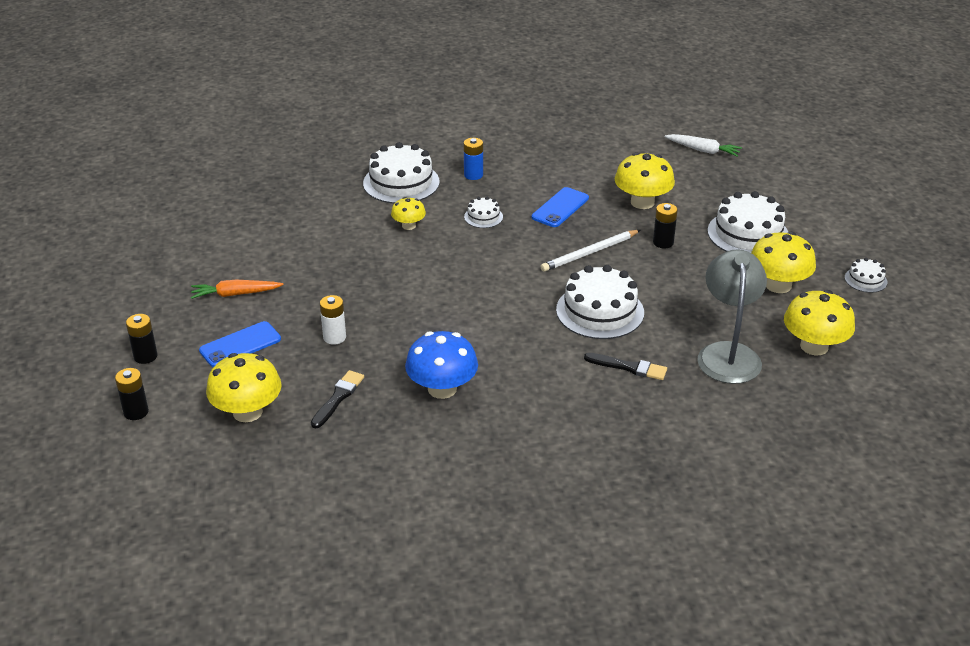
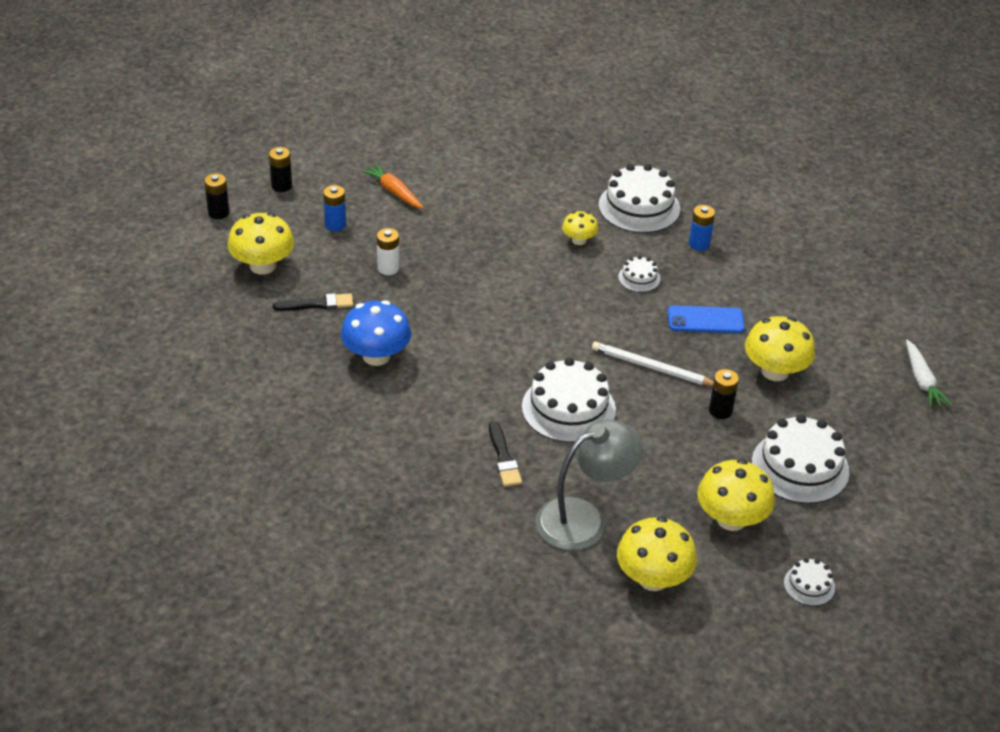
camera: 55 degrees right, 5 degrees up
blue phone [199,321,281,367] -> blue battery [323,185,346,231]

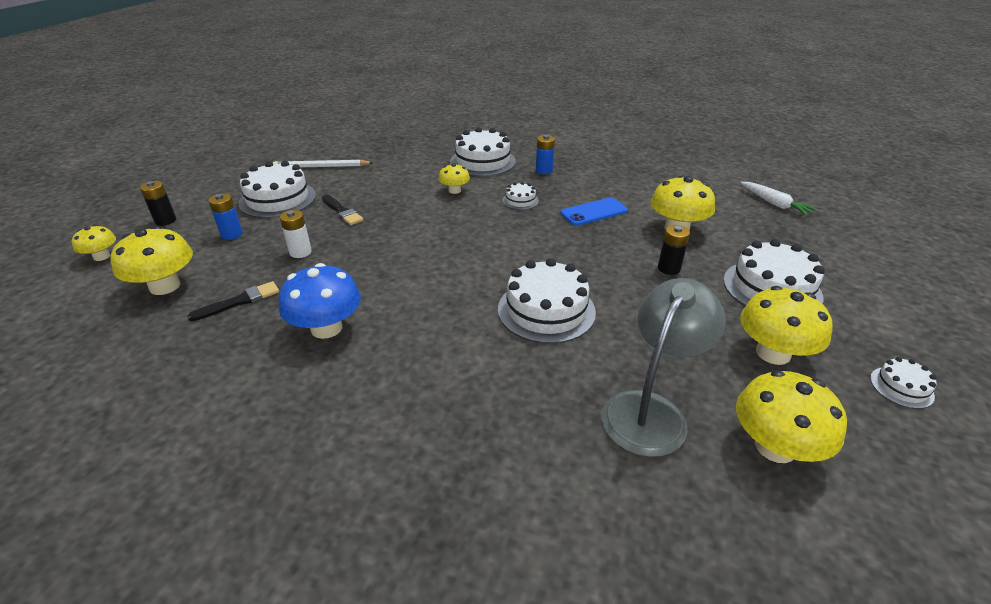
camera: 25 degrees left, 5 degrees down
black battery [204,173,229,219] -> yellow mushroom [72,225,116,261]
orange carrot [361,163,423,209] -> white cake [239,161,316,218]
black brush [489,421,522,487] -> black brush moved to [322,195,364,225]
white pencil [592,342,714,386] -> white pencil moved to [273,160,374,167]

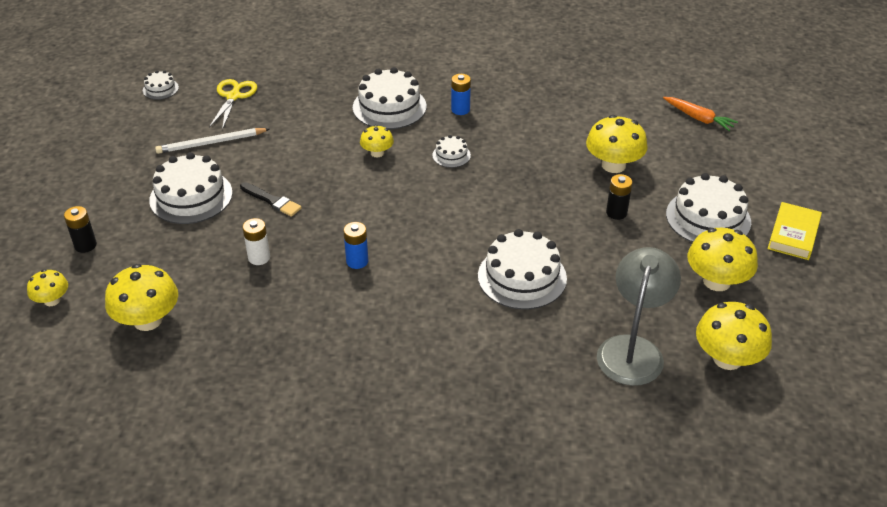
camera: 15 degrees left, 5 degrees up
black brush [187,281,279,321] -> none
blue battery [208,193,243,240] -> blue battery moved to [343,222,368,269]
blue mushroom [279,263,361,339] -> none
blue phone [560,197,628,226] -> none
white carrot [740,182,817,216] -> orange carrot [663,97,738,131]
white cake [870,357,937,409] -> white cake moved to [143,70,179,100]
none -> yellow scissors [209,79,257,130]
none -> yellow book [767,202,822,260]

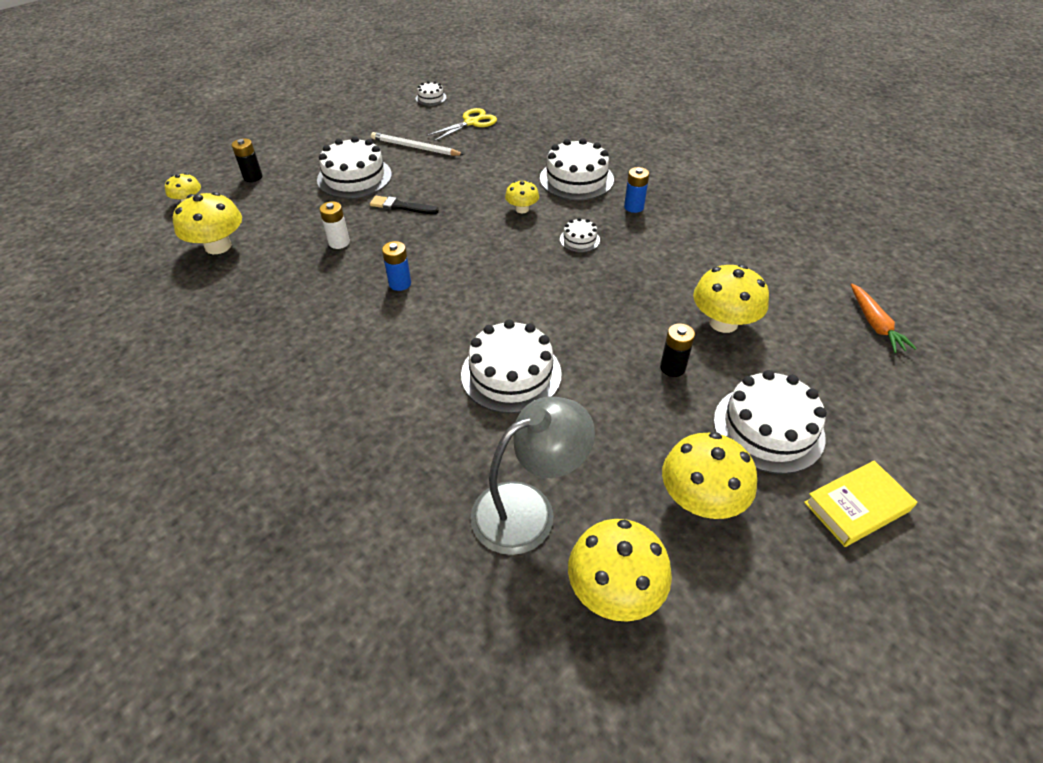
camera: 40 degrees right, 5 degrees up
black brush [240,182,302,217] -> black brush turned 120 degrees clockwise [370,196,439,214]

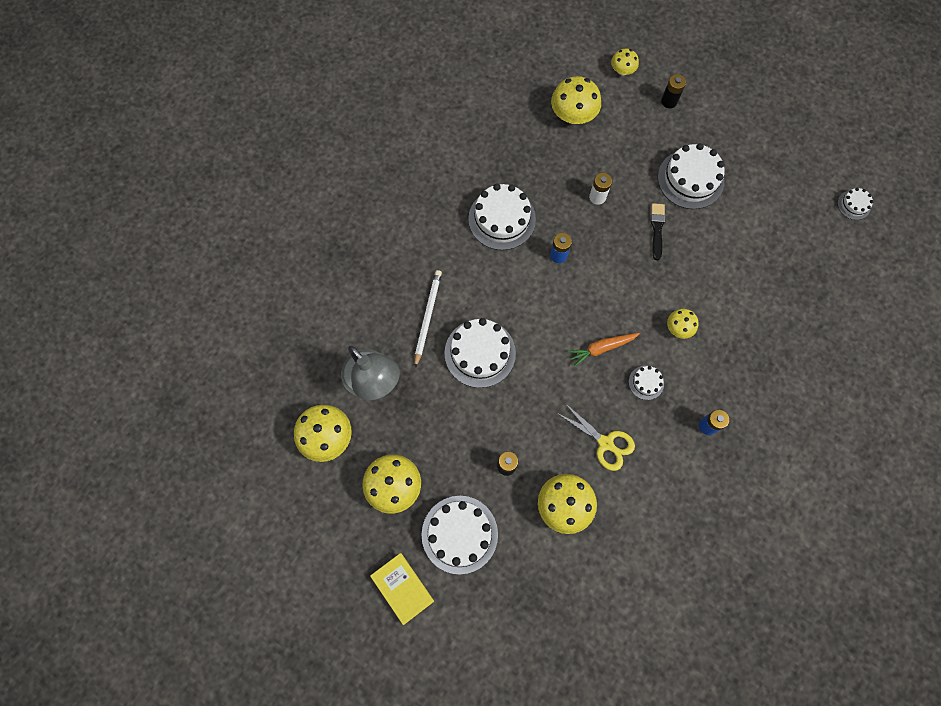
camera: 80 degrees right, 25 degrees up
white pencil [371,132,464,156] -> white pencil moved to [415,270,442,368]
yellow scissors [426,108,497,142] -> yellow scissors moved to [557,403,635,471]
white cake [540,138,614,200] -> white cake moved to [468,184,536,250]
orange carrot [851,284,917,353] -> orange carrot moved to [567,333,640,367]

